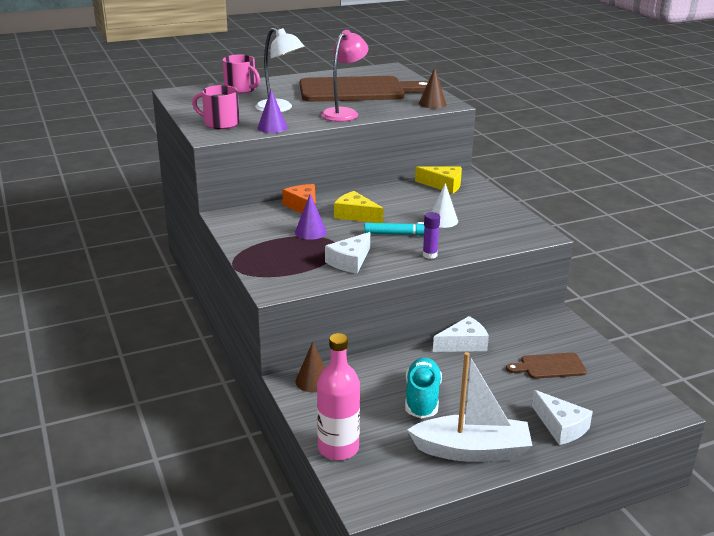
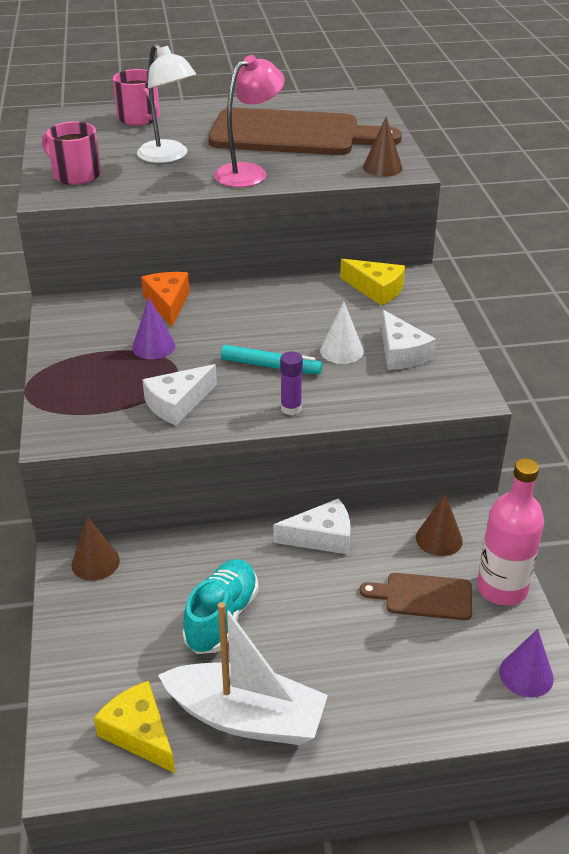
camera: 15 degrees right, 10 degrees up
purple cone [258,90,287,133] -> purple cone moved to [499,629,554,698]
pink bottle [317,333,360,460] -> pink bottle moved to [477,458,544,606]
yellow cheese [334,191,384,223] -> yellow cheese moved to [94,681,175,773]
white cheese [532,390,593,445] -> white cheese moved to [381,310,436,370]
none -> brown cone [416,494,463,556]

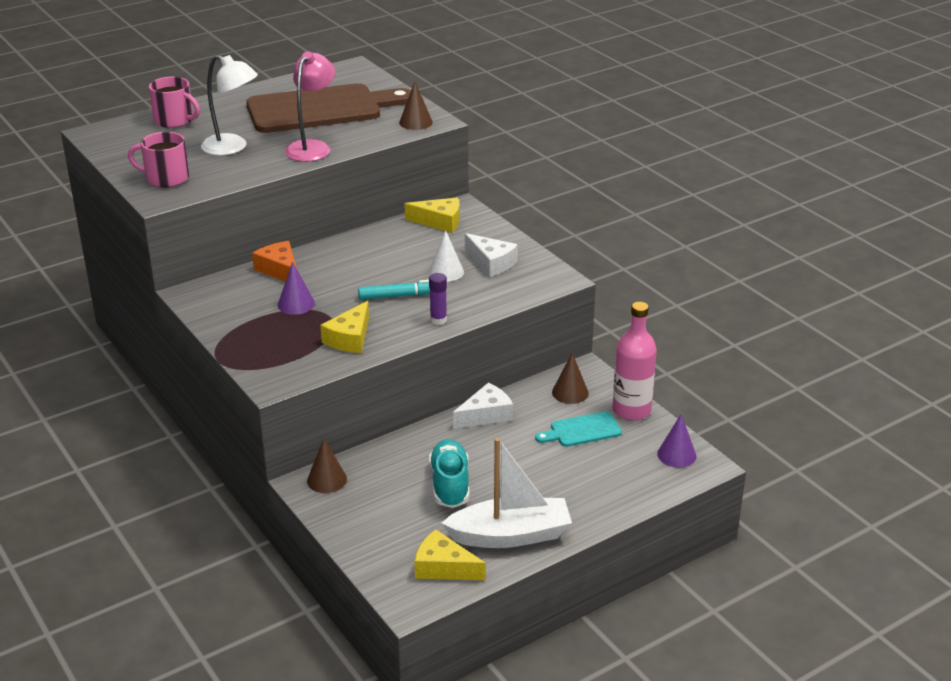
camera: 25 degrees left, 5 degrees down
white cheese [142,364,217,426] -> yellow cheese [320,301,369,353]
brown cutting board [360,573,472,620] -> turquoise cutting board [535,411,622,447]

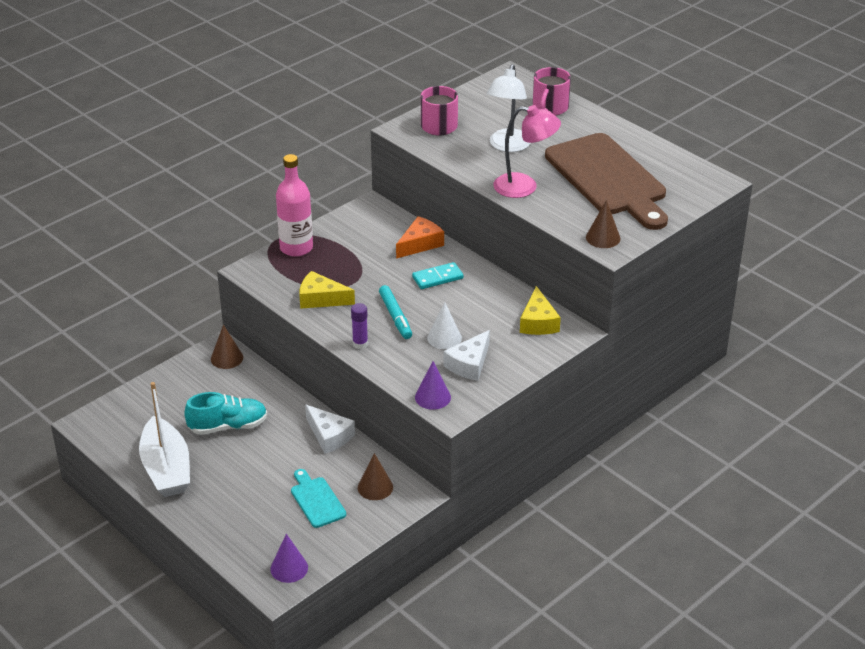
camera: 80 degrees right, 5 degrees up
purple cone [278,262,315,315] -> purple cone moved to [415,361,451,410]
yellow cheese [414,529,486,580] -> none
pink bottle [613,302,657,420] -> pink bottle moved to [276,154,313,257]
none -> turquoise domino [412,262,464,289]

